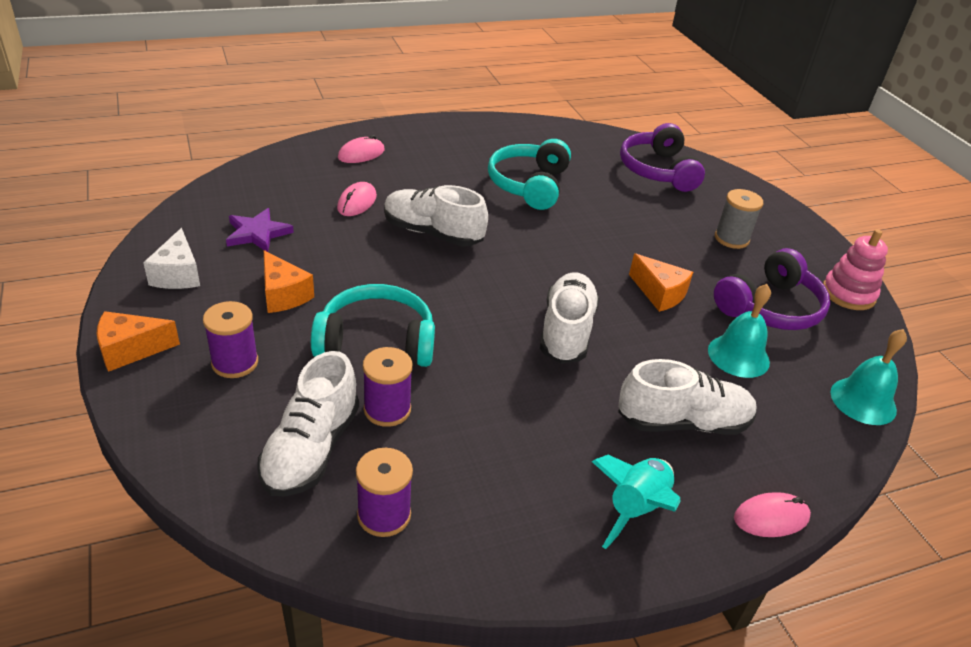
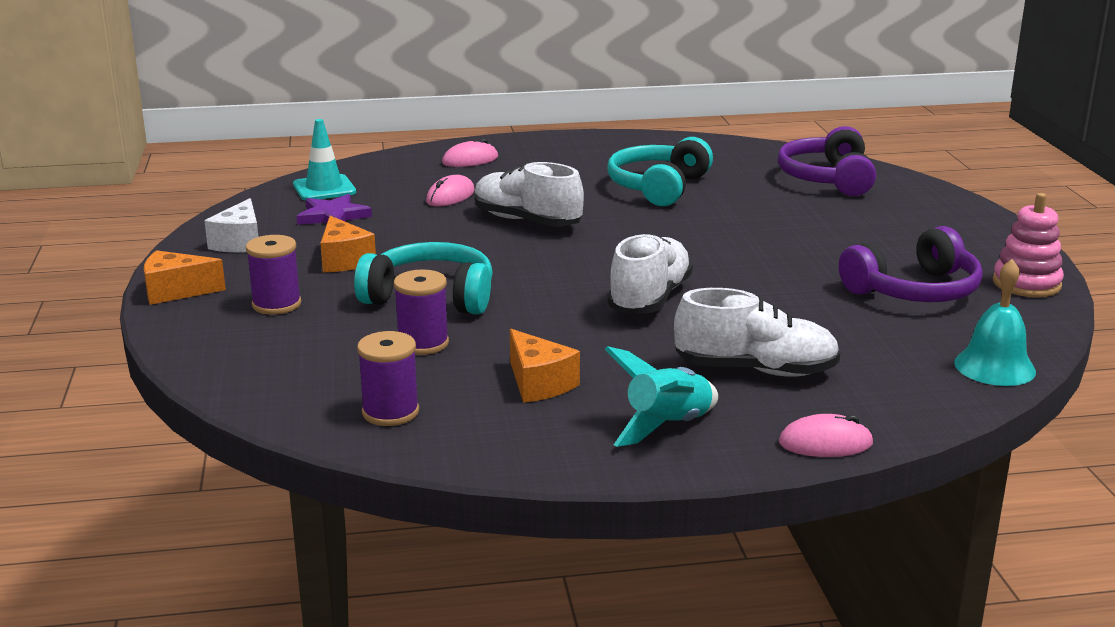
camera: 15 degrees right, 15 degrees down
white shoe [257,351,359,496] -> none
orange cheese [629,254,693,312] -> orange cheese moved to [510,329,580,403]
turquoise bell [708,284,771,378] -> none
grey spool [715,189,764,249] -> none
none -> turquoise traffic cone [293,119,356,201]

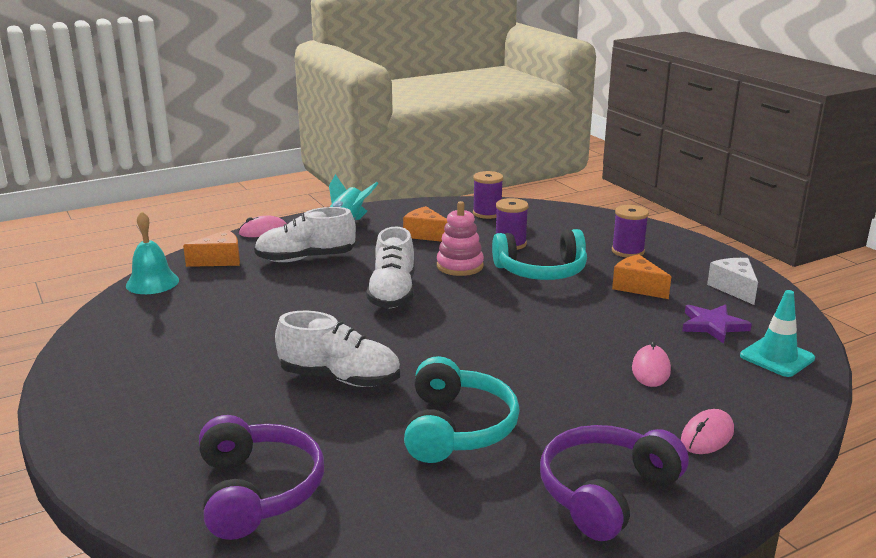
camera: 160 degrees right, 0 degrees up
orange cheese [144,250,226,305] -> orange cheese moved to [183,230,240,267]
white shoe [475,162,584,226] -> white shoe moved to [275,311,400,387]
purple headphones [839,226,983,302] -> purple headphones moved to [540,425,689,541]
pink stacking toy [993,193,1064,297] -> pink stacking toy moved to [437,201,484,276]

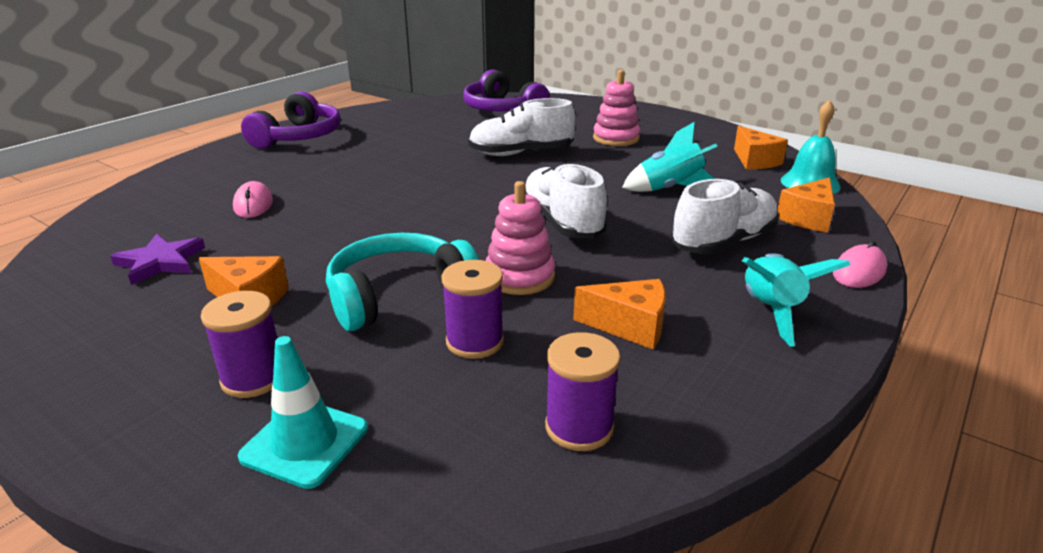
camera: 155 degrees right, 5 degrees up
turquoise headphones [404,356,520,463] -> none
pink mouse [681,409,734,454] -> none
white cheese [707,258,758,305] -> none
turquoise traffic cone [740,290,815,377] -> turquoise traffic cone moved to [238,336,368,489]
none -> pink stacking toy [593,70,640,146]
none -> turquoise rocket [622,122,718,192]
none -> orange cheese [734,126,788,169]

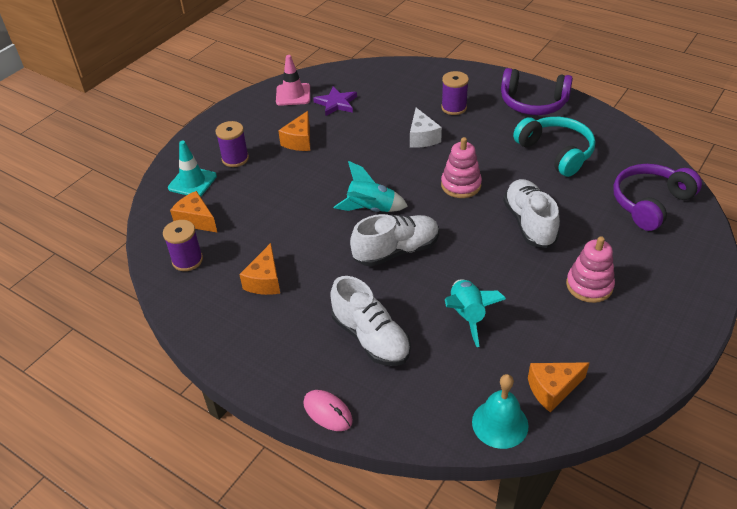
camera: 90 degrees right, 15 degrees up
pink mouse [233,181,273,218] -> none
turquoise headphones [326,233,479,331] -> turquoise headphones moved to [513,117,595,177]
purple spool [441,260,504,359] -> purple spool moved to [441,71,469,115]
pink stacking toy [486,181,555,295] -> pink stacking toy moved to [441,137,482,198]
turquoise rocket [742,253,851,347] -> turquoise rocket moved to [334,161,408,212]
orange cheese [777,177,835,233] -> orange cheese moved to [170,191,218,233]
none -> pink traffic cone [276,55,310,106]
none -> white cheese [410,108,442,148]

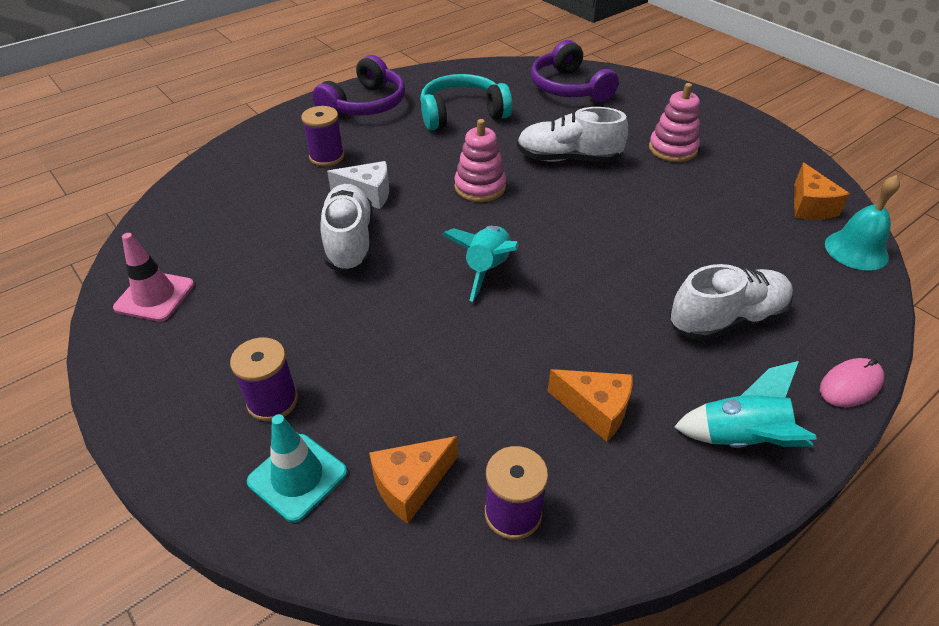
camera: 75 degrees left, 0 degrees up
orange cheese [278,111,310,151] -> none
purple star [313,87,357,116] -> none
white shoe [350,214,439,267] -> white shoe moved to [320,184,373,273]
turquoise rocket [445,279,506,347] -> turquoise rocket moved to [674,361,817,448]

